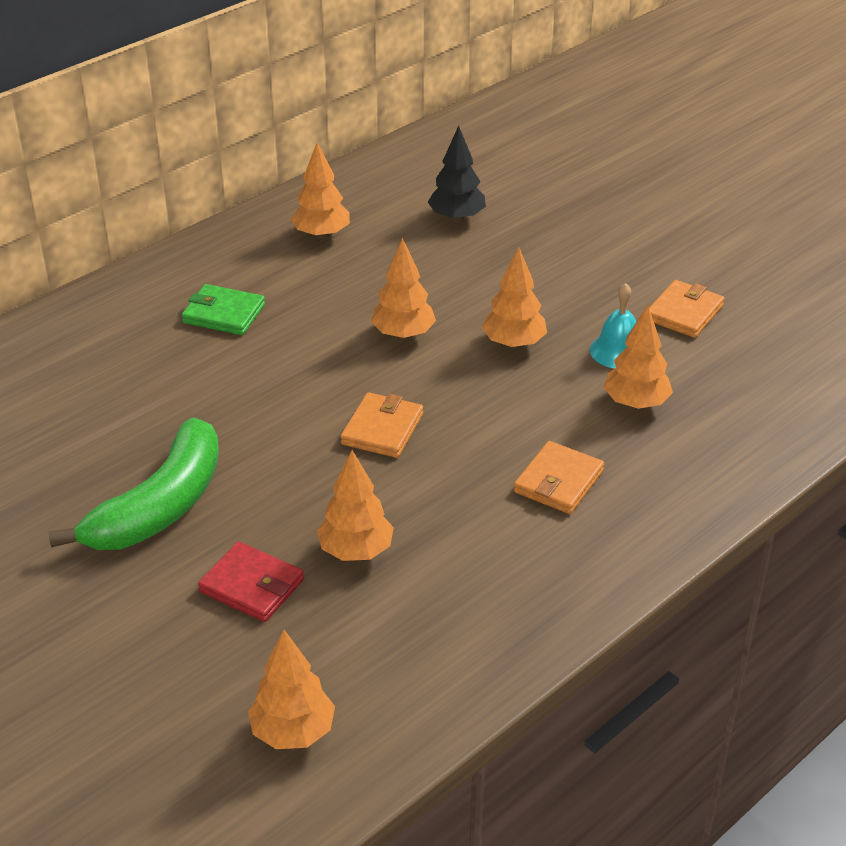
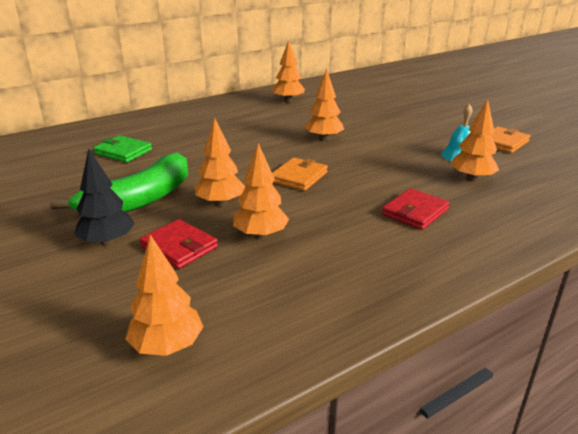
camera: 10 degrees right, 10 degrees down
green wallet [182,284,265,335] -> green wallet moved to [93,135,152,163]
black tree [428,126,486,222] -> black tree moved to [74,148,135,246]
orange tree [482,247,547,349] -> orange tree moved to [195,118,246,207]
orange wallet [514,441,604,514] -> red wallet [382,188,449,230]

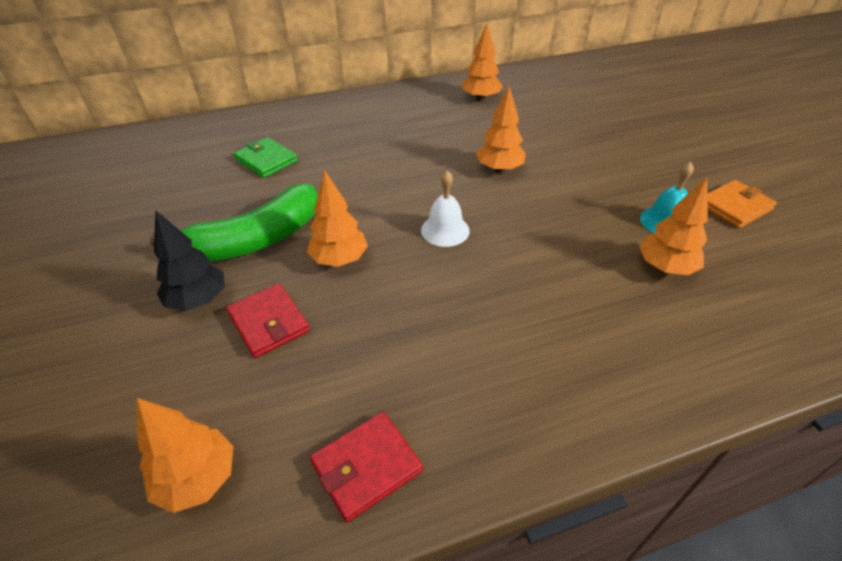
camera: 15 degrees right, 15 degrees up
orange tree [233,143,289,239] -> none
orange wallet [272,157,328,191] -> white bell [421,171,470,247]
red wallet [382,188,449,230] -> red wallet moved to [310,412,423,523]

